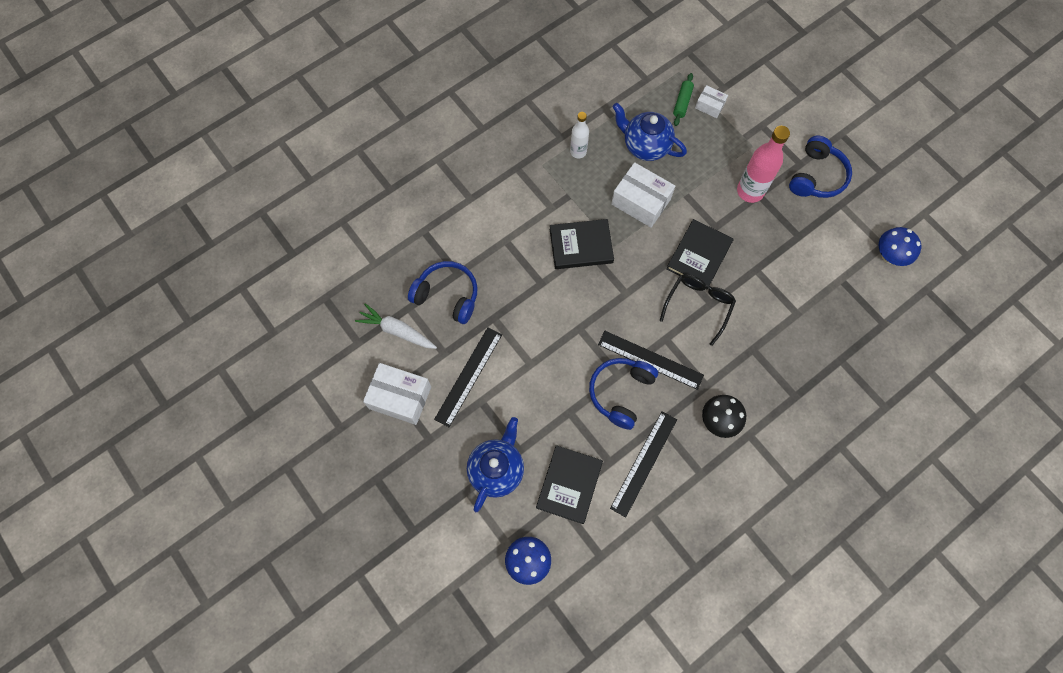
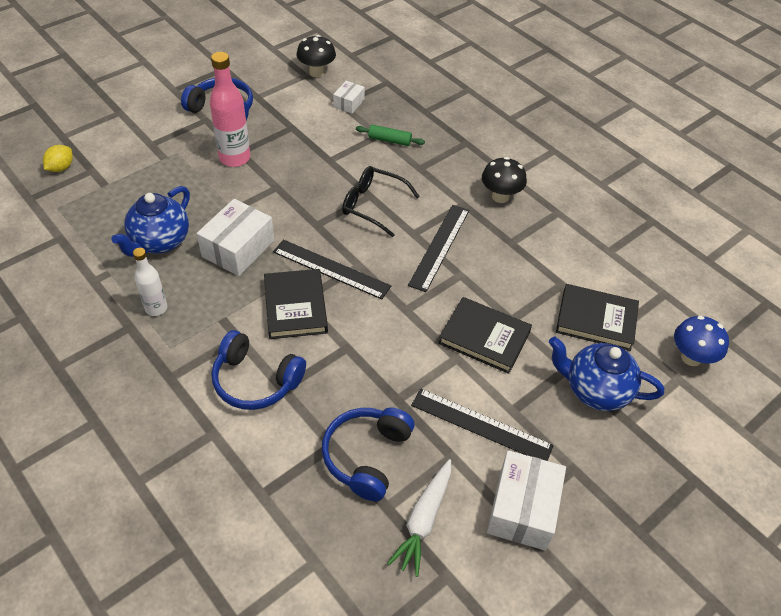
camera: 95 degrees left, 20 degrees down
blue headphones [589,358,658,430] -> blue headphones moved to [212,330,306,410]
black ruler [610,411,677,518] -> black ruler moved to [273,240,391,299]
black book [666,219,734,290] -> black book moved to [438,297,532,374]
green rolling pin [673,73,694,126] -> green rolling pin moved to [356,125,425,146]
white box [695,85,728,118] -> white box moved to [333,81,365,114]
blue mushroom [879,227,921,266] -> black mushroom [297,35,336,77]
none -> yellow lemon [43,145,73,172]

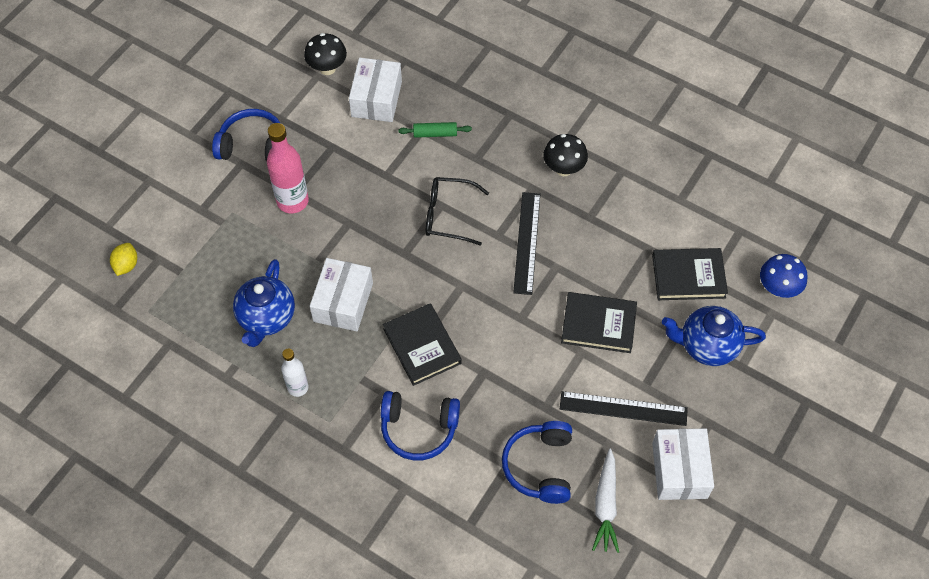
camera: 15 degrees left, 10 degrees up
black ruler [273,240,391,299] -> none
white box [333,81,365,114] -> white box [349,58,402,122], size x1.86

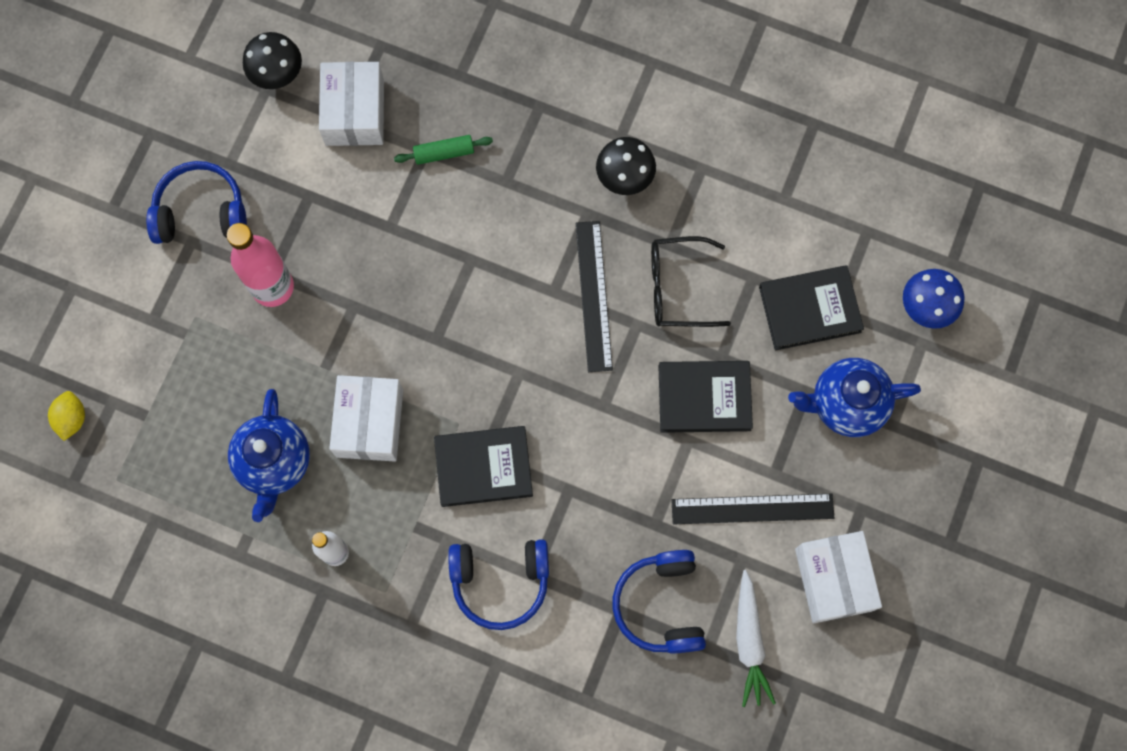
camera: 10 degrees left, 15 degrees up
black book [383,303,462,386] -> black book turned 60 degrees counterclockwise [434,426,533,507]
black glasses [426,177,489,246] -> black glasses moved to [651,236,731,327]

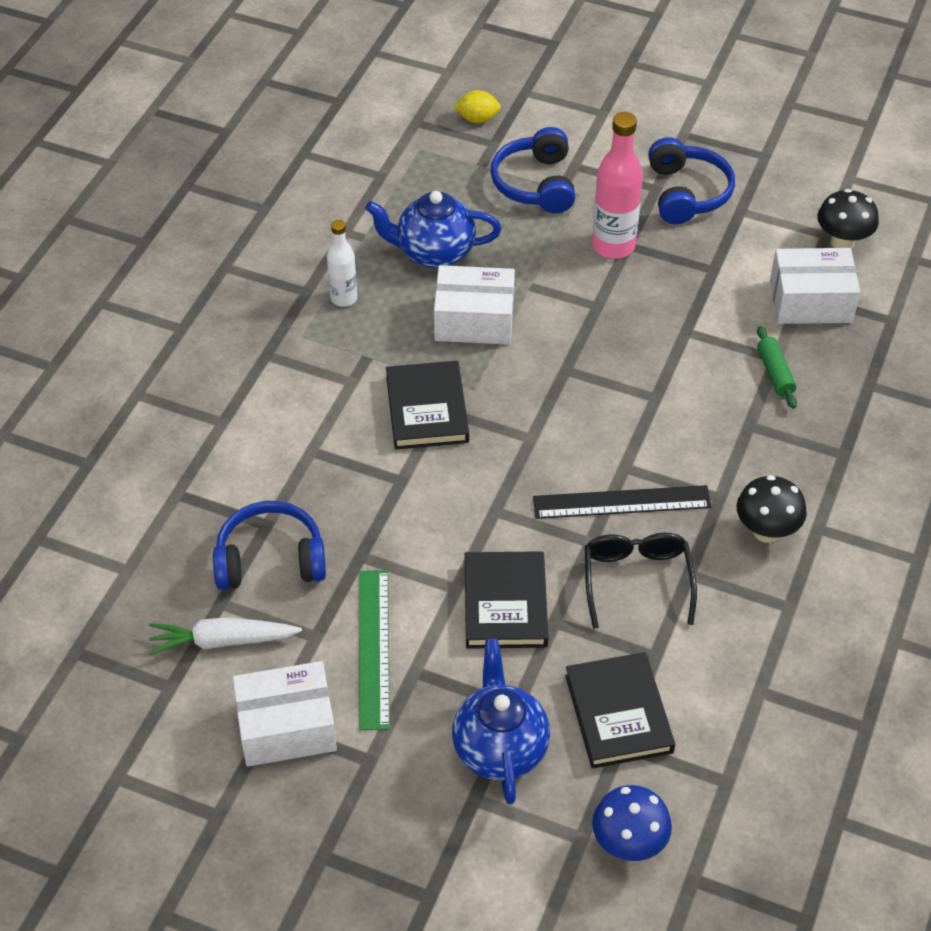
camera: 90 degrees right, 25 degrees down
blue headphones [448,539,549,630] -> blue headphones moved to [491,127,575,213]
black ruler [671,494,834,525] -> green ruler [359,570,390,730]

